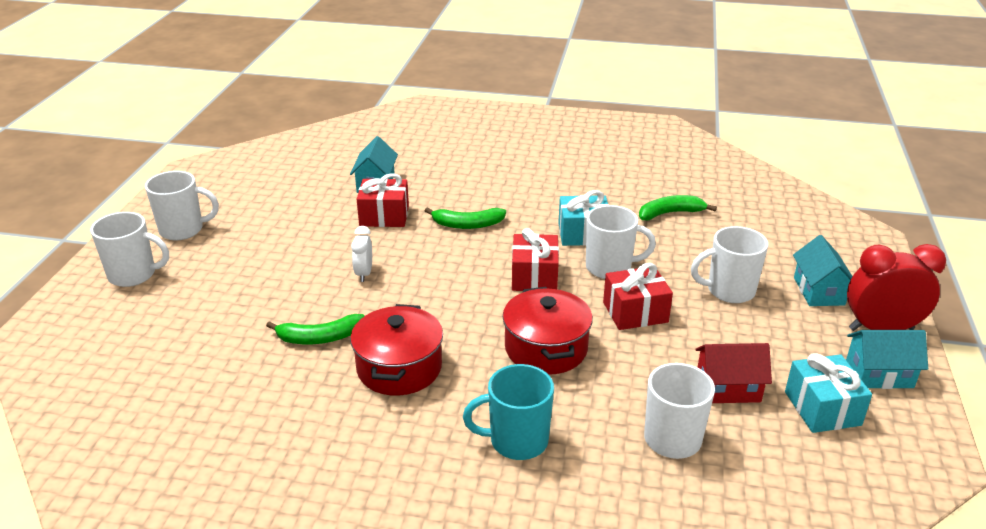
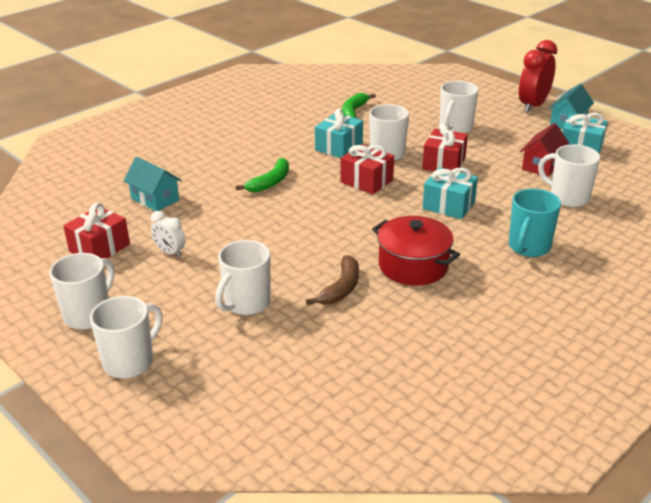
camera: 55 degrees left, 0 degrees up
green banana [266,314,365,344] -> brown banana [306,255,359,305]
white clock [351,226,372,282] -> white clock moved to [151,211,185,257]
red gift [357,173,409,227] -> red gift moved to [63,203,130,259]
red pot [503,287,593,375] -> turquoise gift [423,167,478,219]
turquoise house [793,235,853,306] -> none
none -> white mug [215,240,271,315]

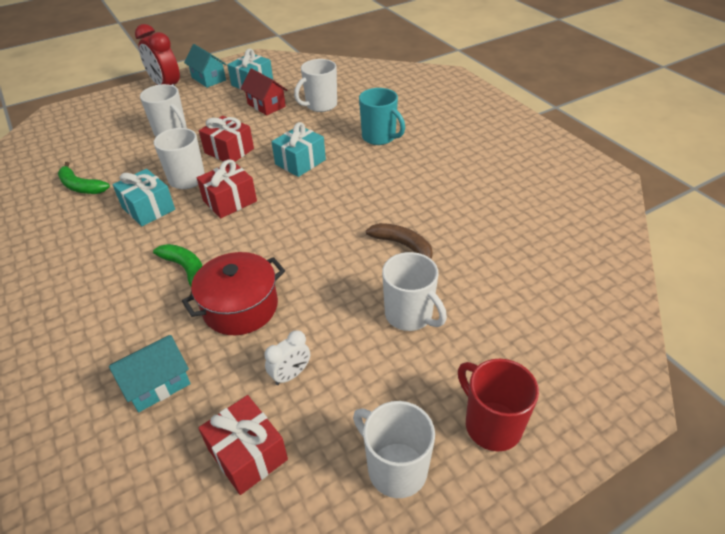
camera: 75 degrees left, 10 degrees up
white mug [90,296,163,379] -> red mug [458,359,539,451]
red pot [372,216,460,285] -> red pot moved to [182,252,285,335]

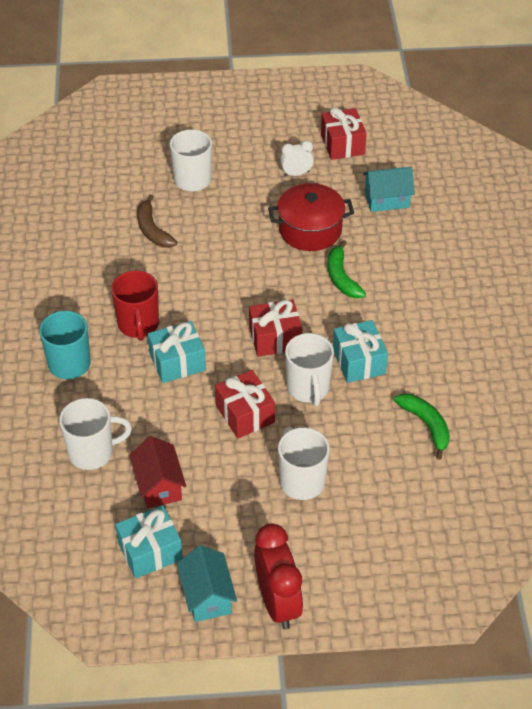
camera: 155 degrees left, 5 degrees up
white mug [353,401,435,498] -> none
red mug [458,359,539,451] -> red mug moved to [111,271,159,341]

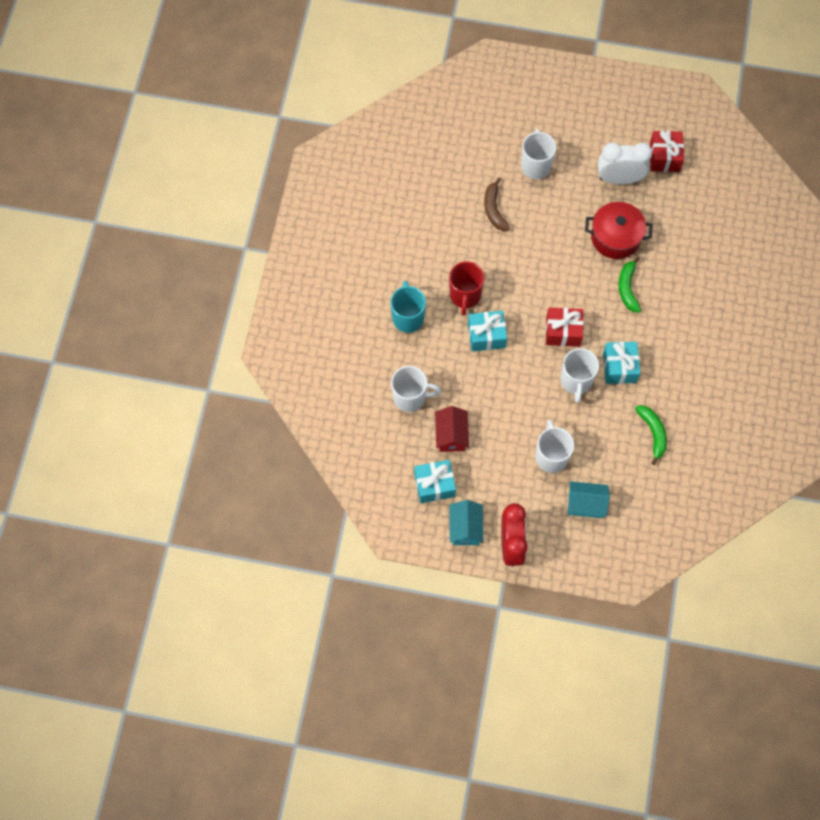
camera: 15 degrees right, 20 degrees up
red gift [215,370,275,439] -> none
white clock [280,140,314,176] -> white clock [598,142,652,184], size x1.88
turquoise house [363,167,415,212] -> turquoise house moved to [567,481,610,518]

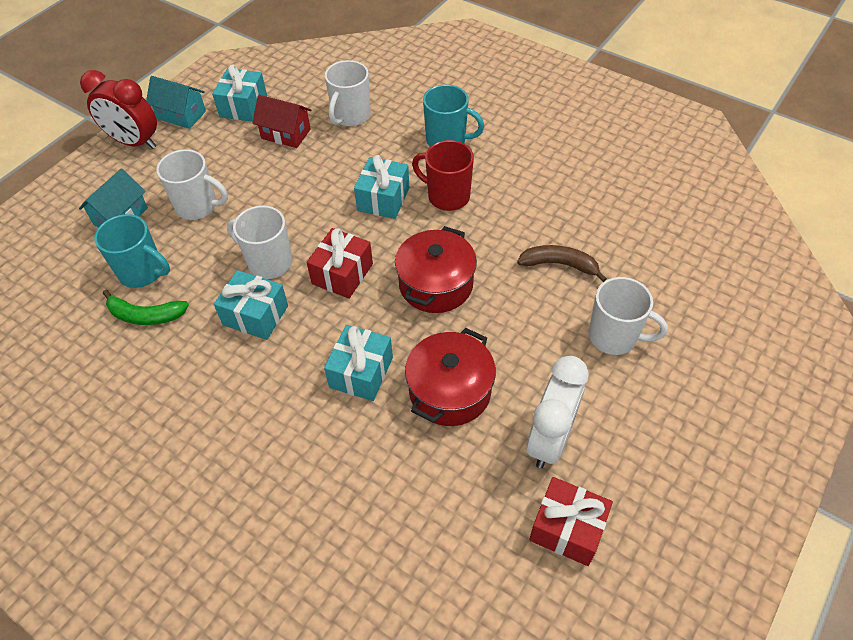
camera: 115 degrees right, 15 degrees down
green banana [619,256,641,313] -> turquoise gift [324,325,393,401]
none -> turquoise mug [94,214,170,288]
none -> red pot [395,226,477,313]

